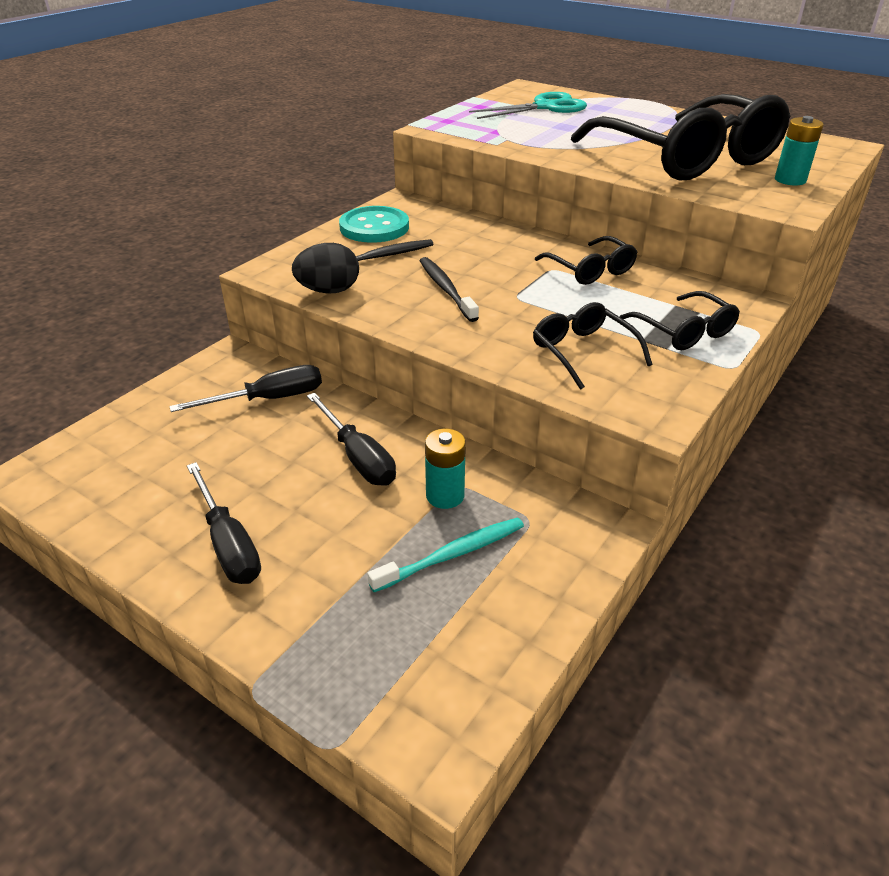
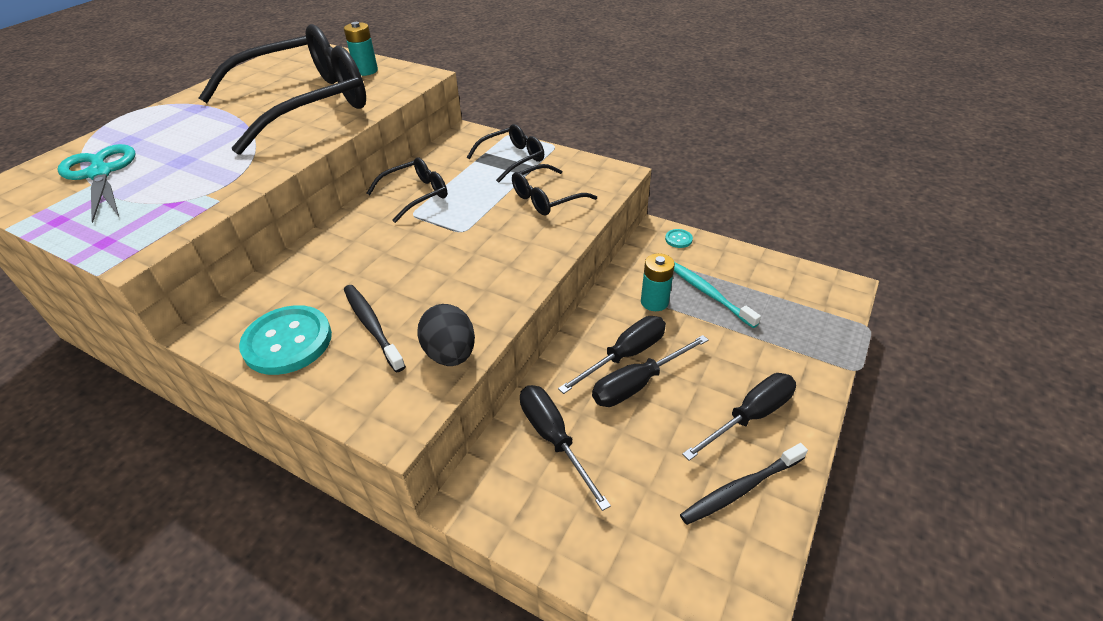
camera: 95 degrees left, 5 degrees up
black toothbrush [419,257,479,322] -> black toothbrush moved to [680,443,808,525]
none -> black screwdriver [592,335,709,407]
none -> turquoise button [665,229,693,248]

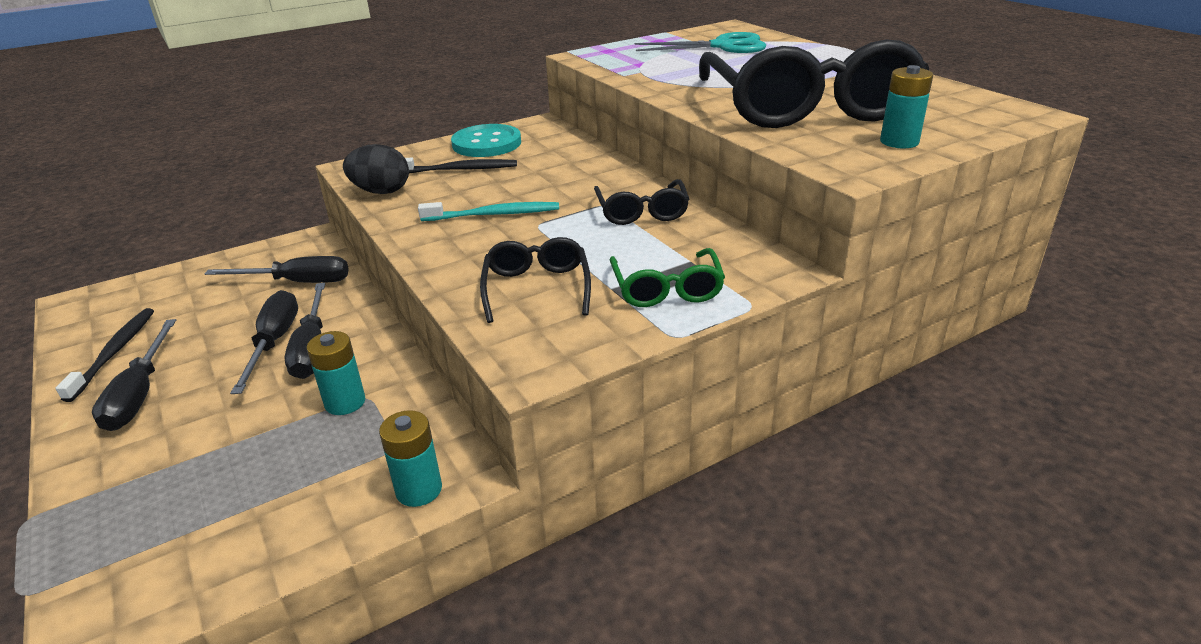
camera: 120 degrees right, 10 degrees down
black glasses [467,124,544,183] -> green glasses [610,248,725,307]
turquoise button [665,229,693,248] -> turquoise battery [379,410,442,507]
turquoise toothbrush [674,262,761,328] -> turquoise toothbrush moved to [418,202,559,221]

